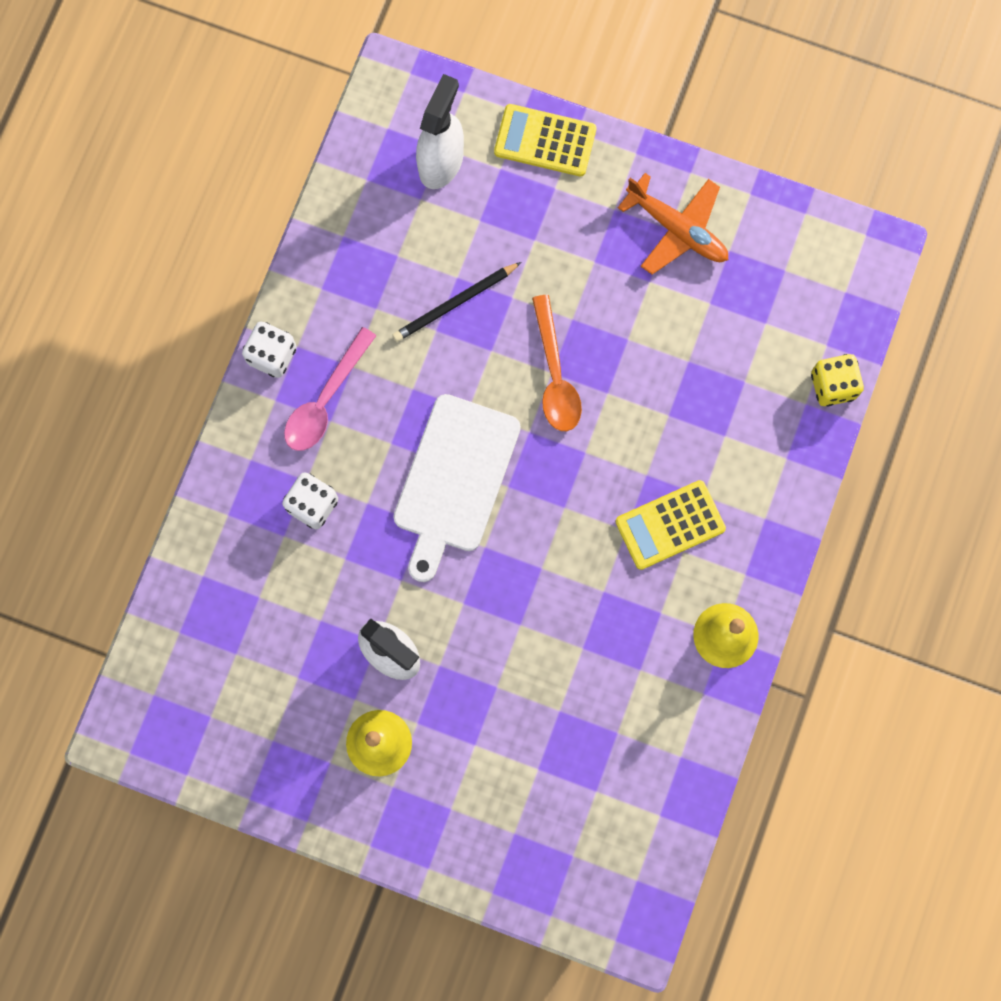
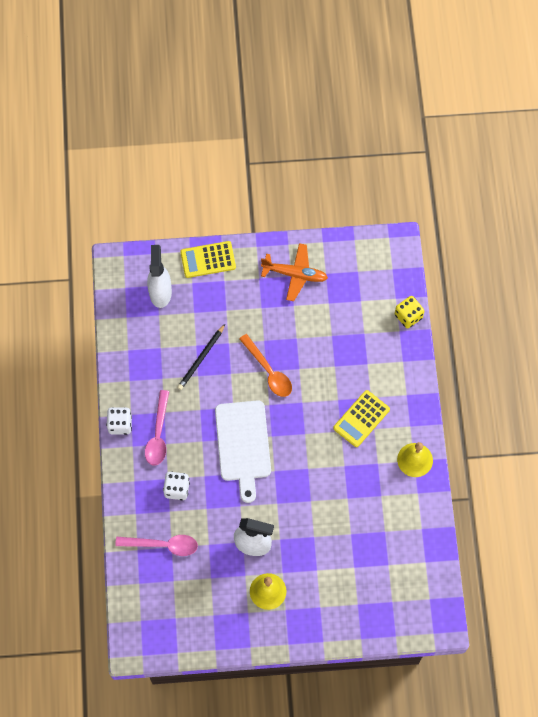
camera: 25 degrees left, 10 degrees down
none -> pink spoon [115,535,198,556]

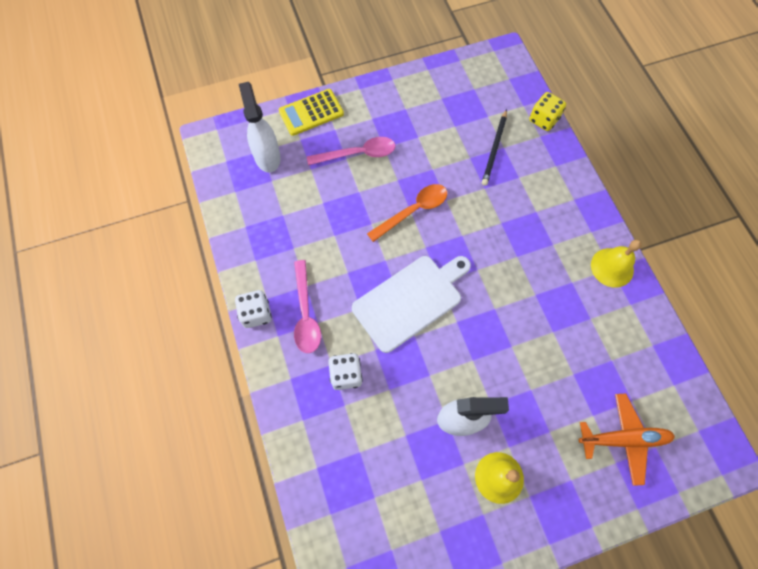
camera: 15 degrees left, 0 degrees up
pink spoon [115,535,198,556] -> pink spoon moved to [307,137,395,165]
black pencil [177,324,225,390] -> black pencil moved to [482,109,507,186]
white cutting board [215,400,271,503] -> white cutting board turned 105 degrees counterclockwise [352,256,471,353]
orange spoon [239,334,292,397] -> orange spoon turned 75 degrees counterclockwise [367,184,447,242]
orange plane [261,243,328,301] -> orange plane moved to [579,394,675,486]
yellow calculator [333,390,390,447] -> none

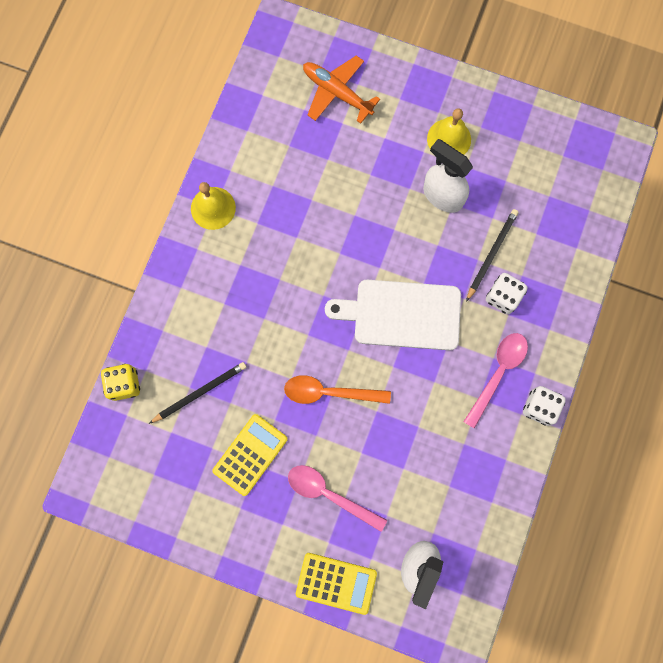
camera: 140 degrees left, 10 degrees up
none -> yellow calculator [212,414,288,496]
none -> black pencil [466,209,518,302]

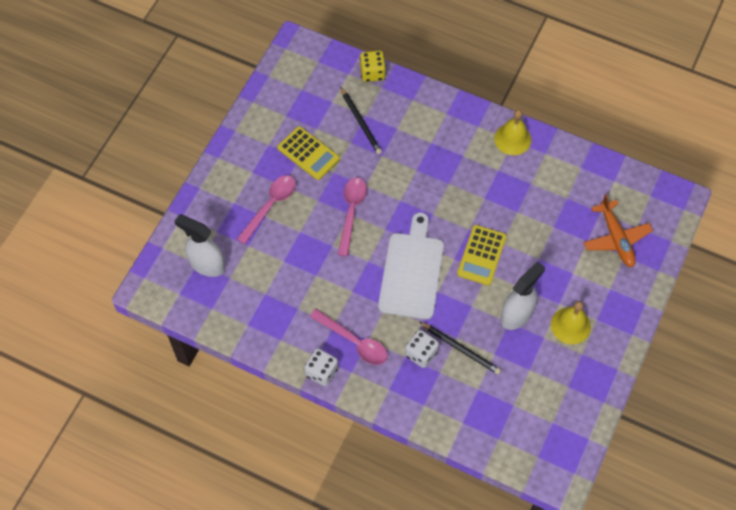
camera: 95 degrees right, 15 degrees down
orange spoon [284,375,391,404] -> pink spoon [338,178,367,256]
yellow calculator [296,553,377,615] -> yellow calculator moved to [457,225,506,285]
orange plane [303,56,380,124] -> orange plane turned 120 degrees clockwise [584,194,653,267]

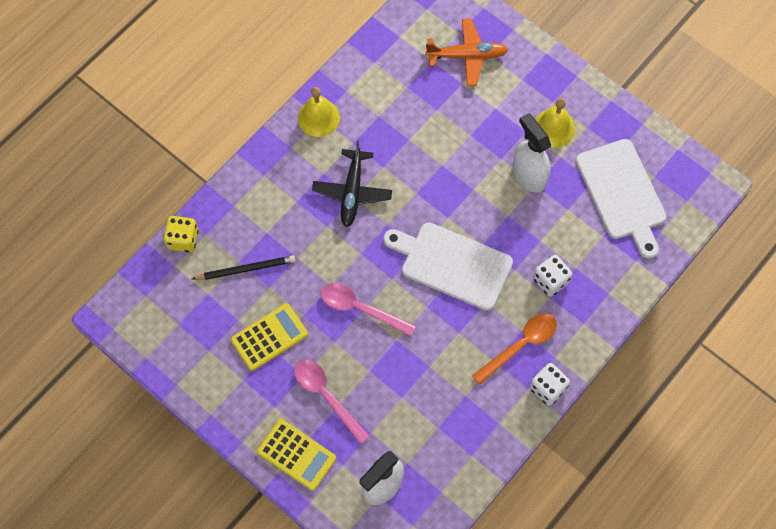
camera: 75 degrees left, 5 degrees up
pink spoon [310,309,388,365] -> orange spoon [472,313,557,385]
black pencil [420,322,501,375] -> none
yellow calculator [457,225,506,285] -> yellow calculator moved to [257,419,336,491]
none -> black plane [312,141,392,227]
none -> white cutting board [576,139,666,259]

